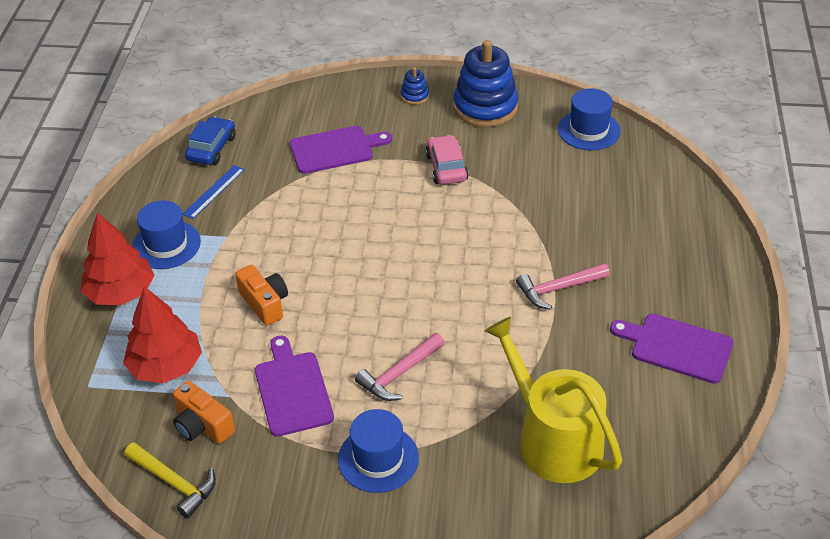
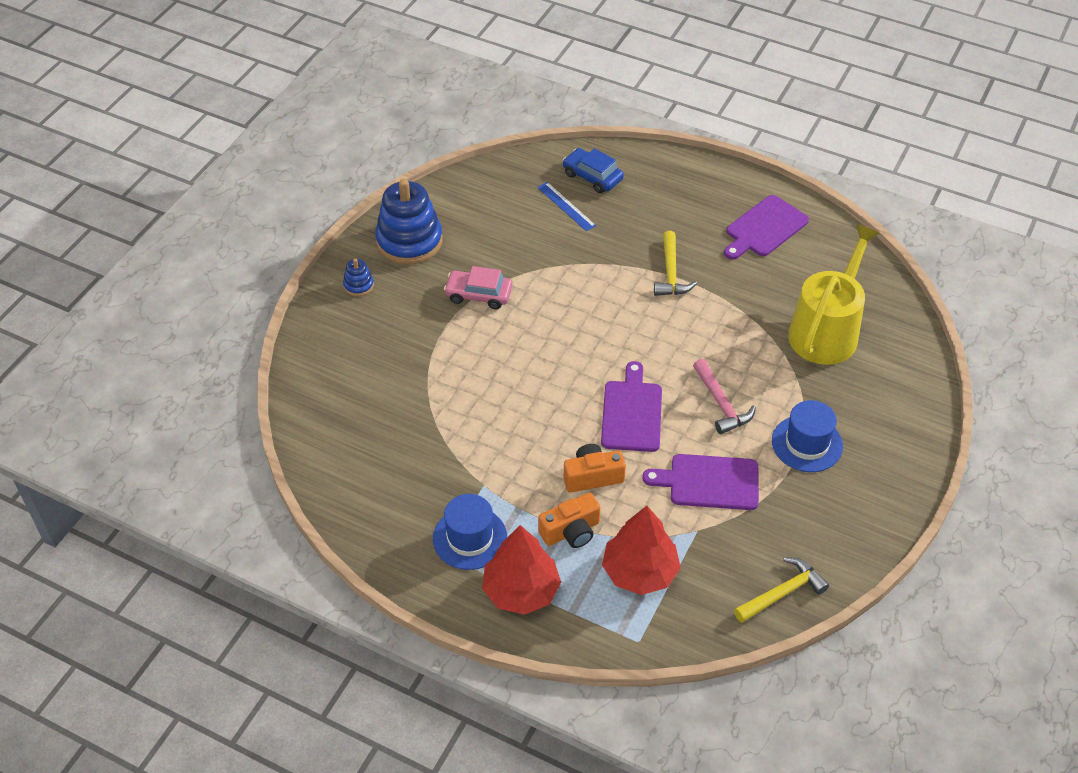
camera: 70 degrees left, 5 degrees up
orange camera [173,381,235,444] -> orange camera moved to [538,493,600,548]
blue ruler [182,165,245,219] -> blue ruler moved to [537,182,596,231]
blue car [185,117,236,165] -> blue car moved to [563,148,624,193]
purple cutting board [290,126,392,174] -> purple cutting board moved to [601,361,662,452]
yellow watering can [485,317,622,483] -> yellow watering can turned 135 degrees clockwise [788,224,880,365]
pink hammer [516,263,610,310] -> yellow hammer [654,231,697,296]
blue hat [558,88,621,150] -> none

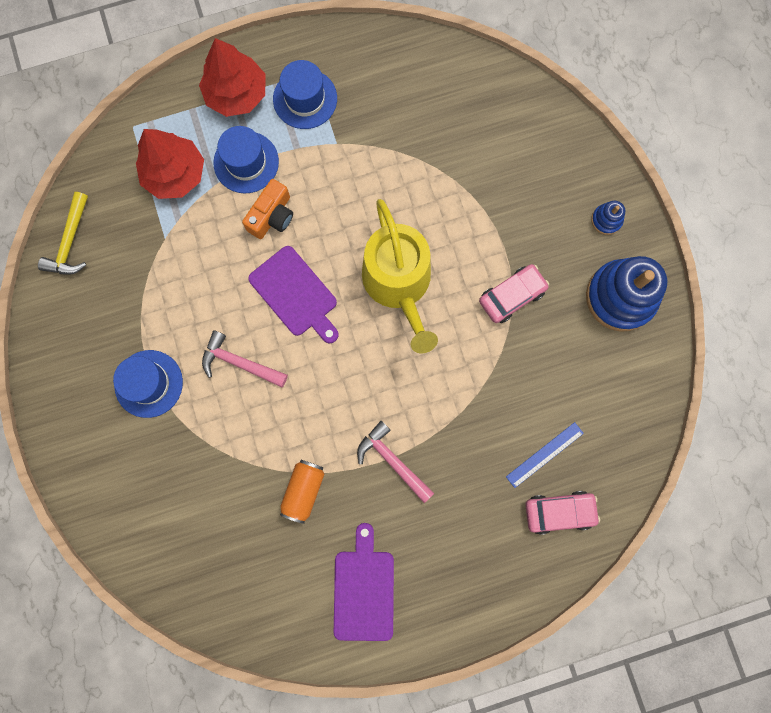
camera: 135 degrees right, 30 degrees up
blue ruler [537,182,596,231] -> blue ruler turned 45 degrees counterclockwise [506,422,584,488]
orange camera [538,493,600,548] -> blue hat [213,126,279,193]
blue car [563,148,624,193] -> pink car [525,491,600,535]
purple cutting board [642,454,759,510] -> none
yellow hammer [654,231,697,296] -> pink hammer [357,421,434,503]
yellow watering can [788,224,880,365] -> yellow watering can moved to [362,199,438,353]
none -> orange can [280,460,324,524]

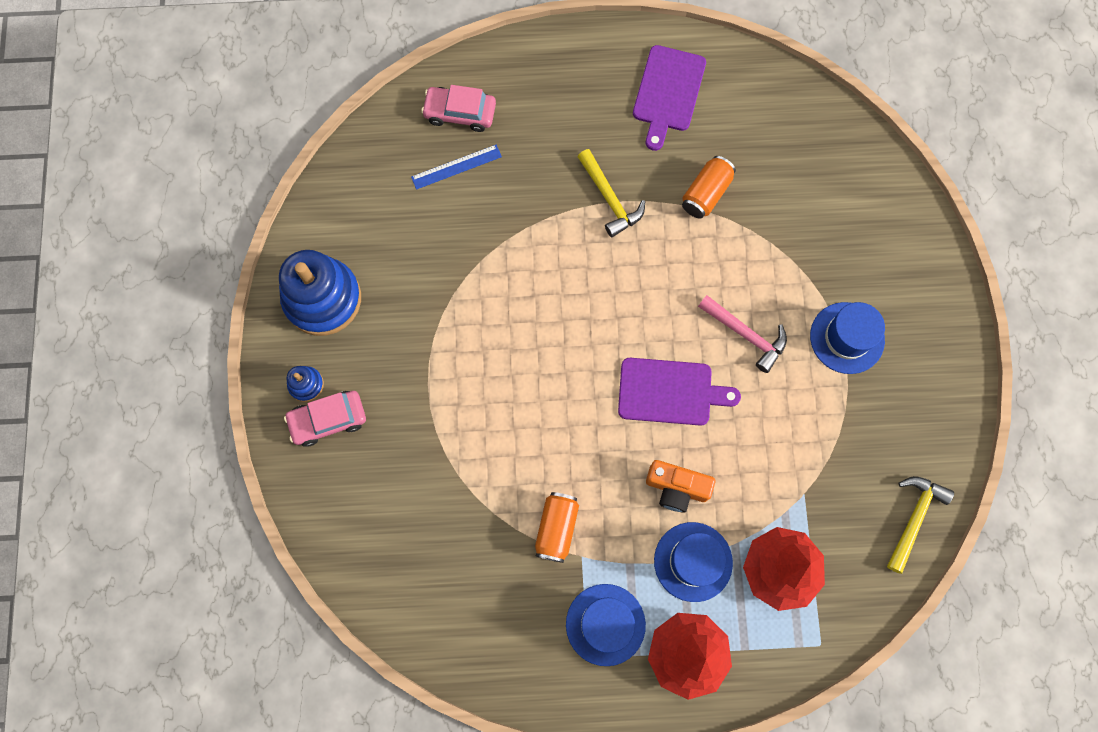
camera: 165 degrees left, 5 degrees down
orange camera [242,179,293,239] -> orange camera turned 120 degrees counterclockwise [646,460,715,513]
purple cutting board [248,246,339,343] -> purple cutting board turned 120 degrees clockwise [618,358,741,426]
pink hammer [357,421,434,503] -> yellow hammer [578,149,645,237]
yellow watering can [362,199,438,353] -> none
pink car [479,264,549,323] -> pink car moved to [284,391,366,447]
none -> orange can [535,492,579,563]

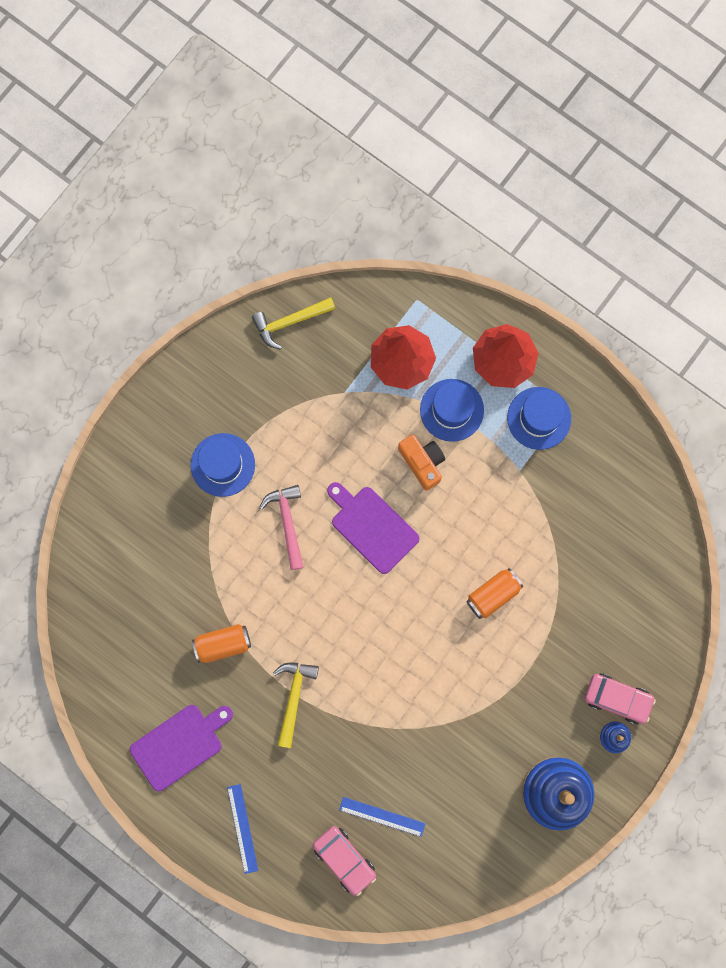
camera: 140 degrees left, 5 degrees up
orange can [535,492,579,563] -> orange can moved to [466,568,523,619]
none -> blue ruler [227,784,258,874]

